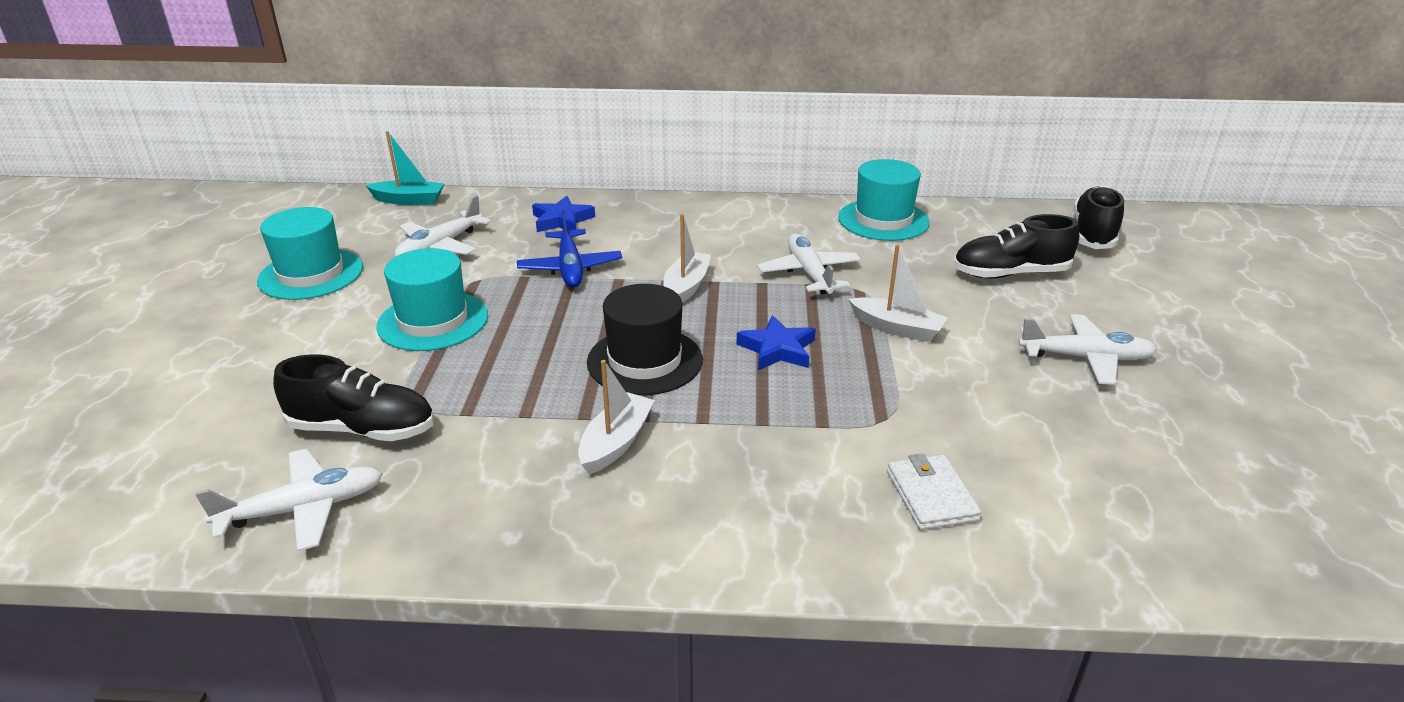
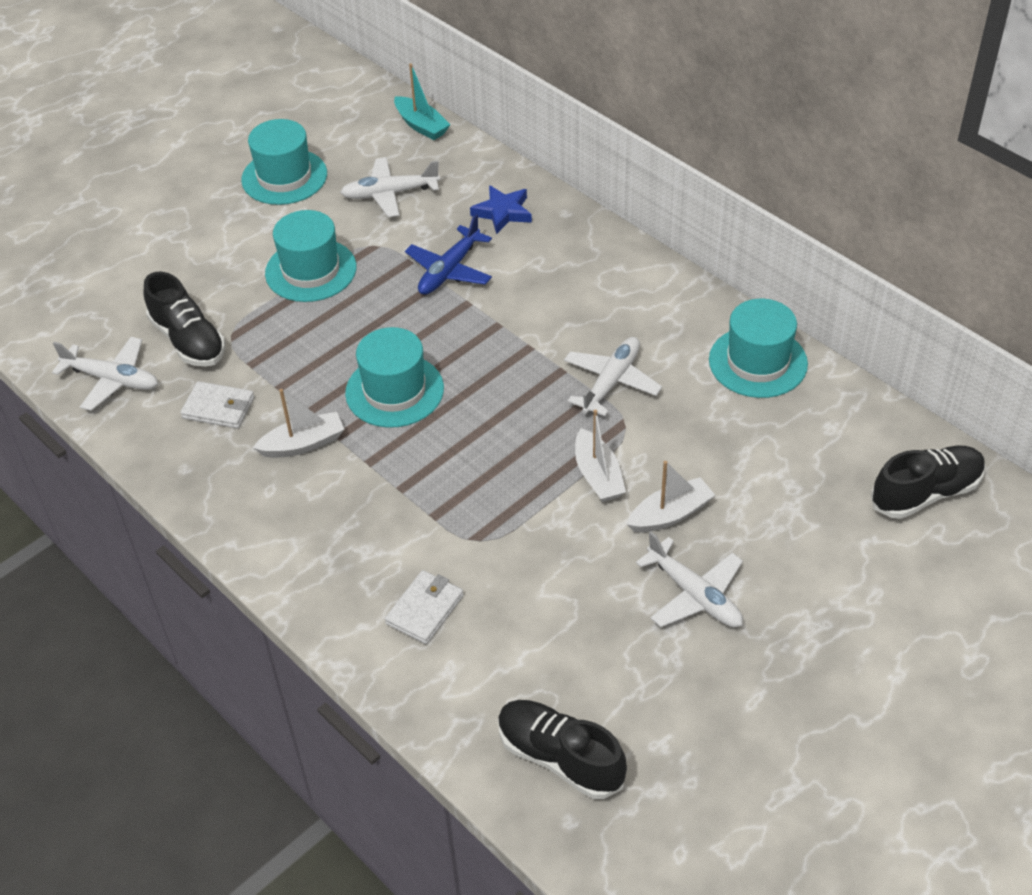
camera: 45 degrees right, 15 degrees up
black hat [587,284,703,395] -> turquoise hat [345,327,444,428]
white boat [663,214,711,303] -> white boat moved to [626,461,715,532]
blue star [737,315,816,370] -> none
black shoe [954,214,1079,279] -> black shoe moved to [498,700,627,799]
none -> white wallet [180,381,254,429]

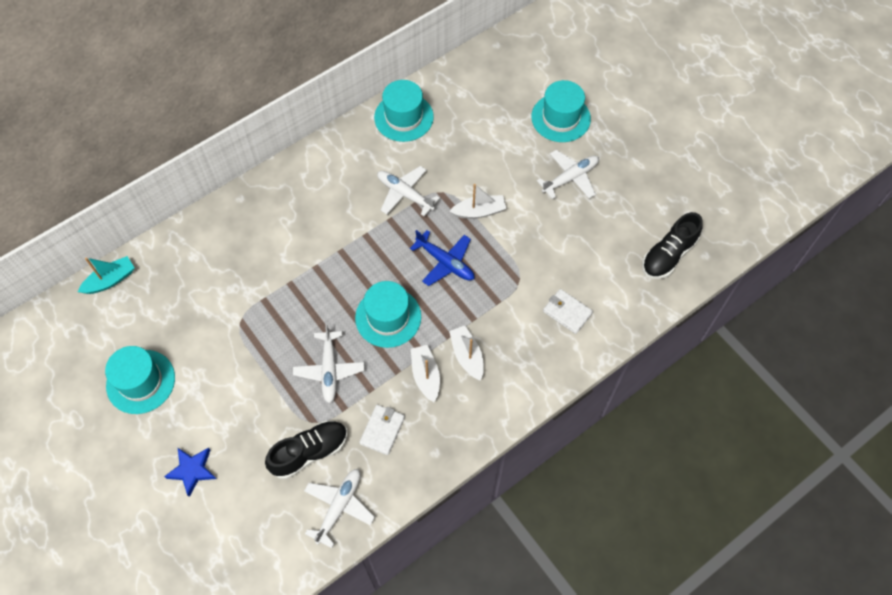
camera: 85 degrees left, 15 degrees up
turquoise hat [265,210,356,302] -> turquoise hat moved to [531,80,591,142]
white plane [340,157,440,217] -> white plane moved to [293,324,365,403]
blue plane [405,214,492,295] -> blue plane moved to [410,230,474,286]
blue star [470,185,532,234] -> blue star moved to [164,448,216,497]
white boat [626,461,715,532] -> white boat moved to [449,326,484,381]
black shoe [871,446,986,519] -> none

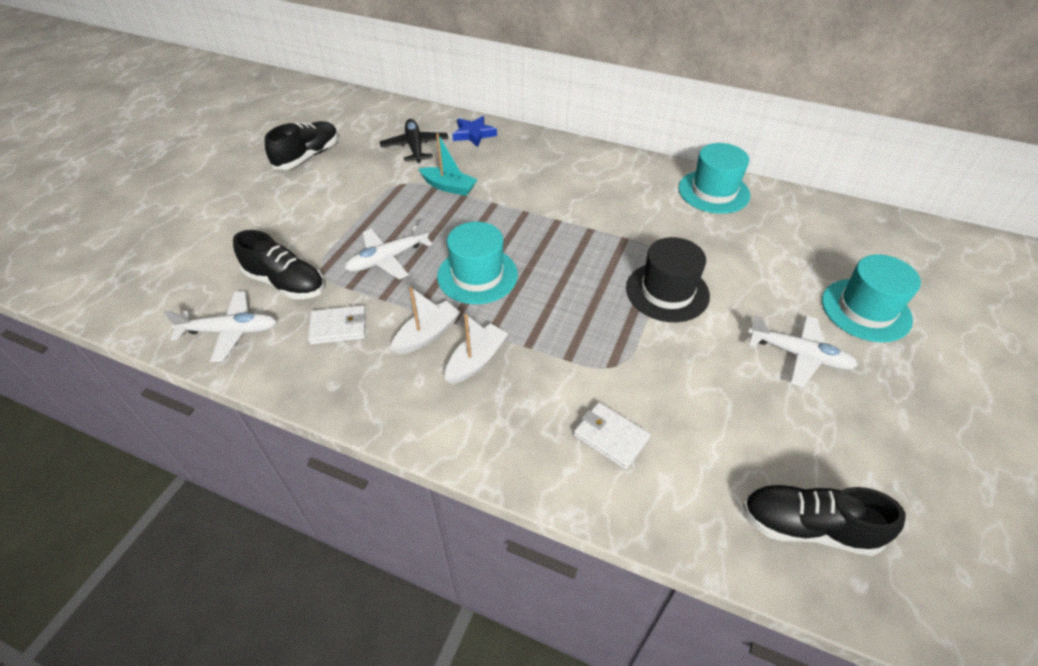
camera: 60 degrees right, 15 degrees down
turquoise boat [78,256,135,294] -> turquoise boat moved to [419,133,478,196]
turquoise hat [105,346,175,414] -> black shoe [265,121,338,170]
blue star [164,448,216,497] -> blue star moved to [452,116,497,147]
white plane [377,166,440,216] -> none
blue plane [410,230,474,286] -> none
white boat [450,184,506,219] -> black hat [626,237,710,322]
white wallet [543,289,593,334] -> white wallet turned 60 degrees counterclockwise [573,402,650,469]
none -> black plane [380,119,449,163]

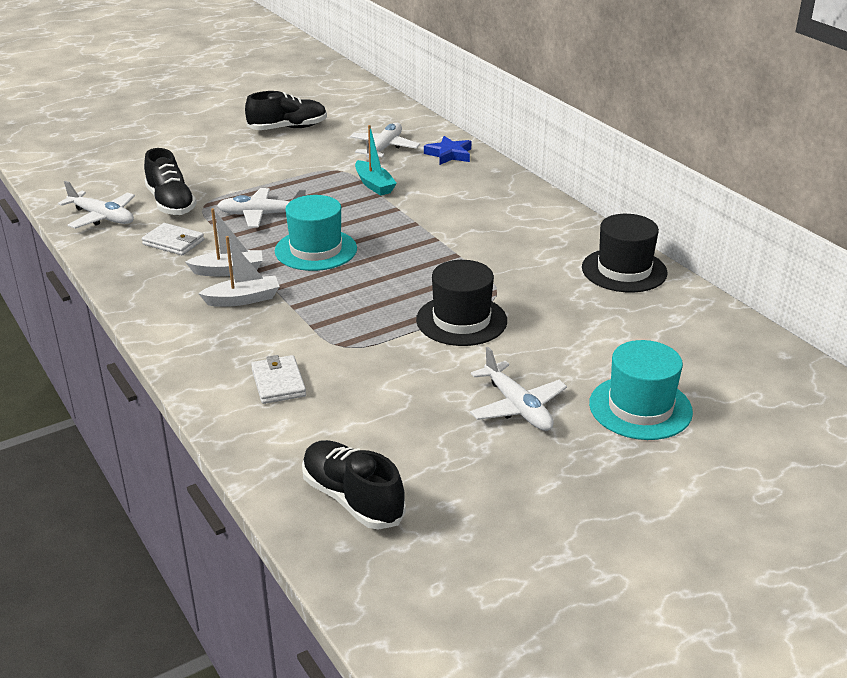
camera: 35 degrees right, 15 degrees down
black plane [380,119,449,163] -> white plane [350,123,420,158]
turquoise hat [679,143,750,214] -> black hat [582,214,668,292]

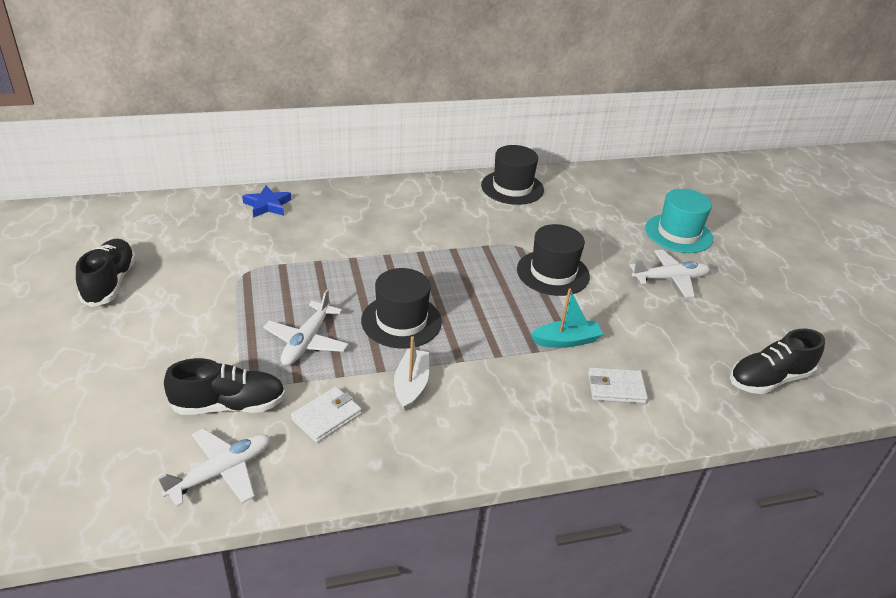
camera: 75 degrees left, 5 degrees up
white boat [198,236,280,307] -> none
turquoise hat [275,195,357,271] -> black hat [361,268,442,348]
white plane [350,123,420,158] -> none
turquoise boat [355,125,397,196] -> turquoise boat moved to [530,289,604,348]

